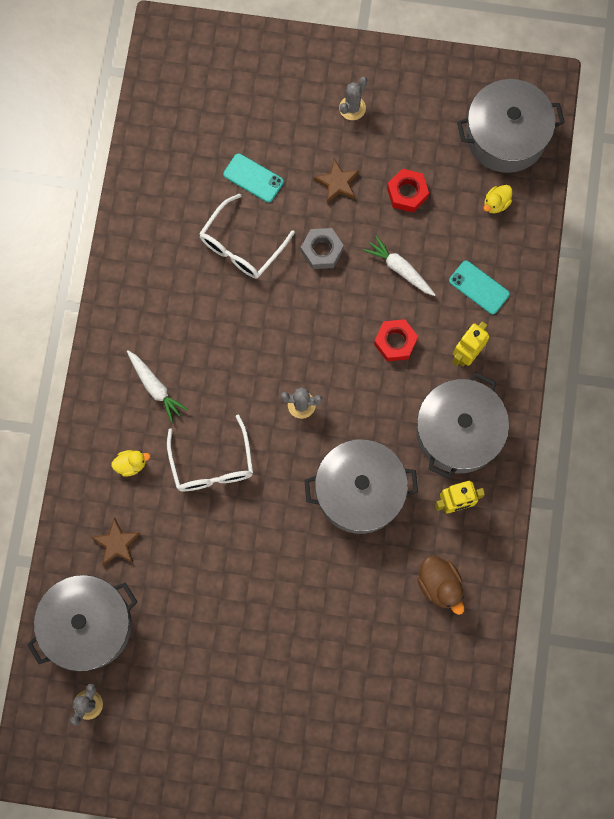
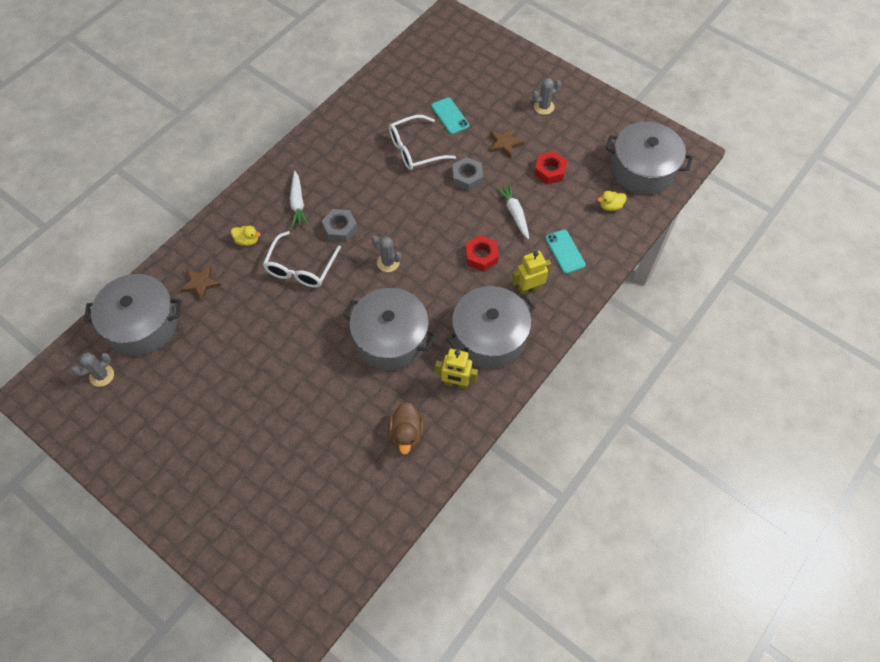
camera: 30 degrees right, 15 degrees down
none -> grey nut [322,209,358,242]

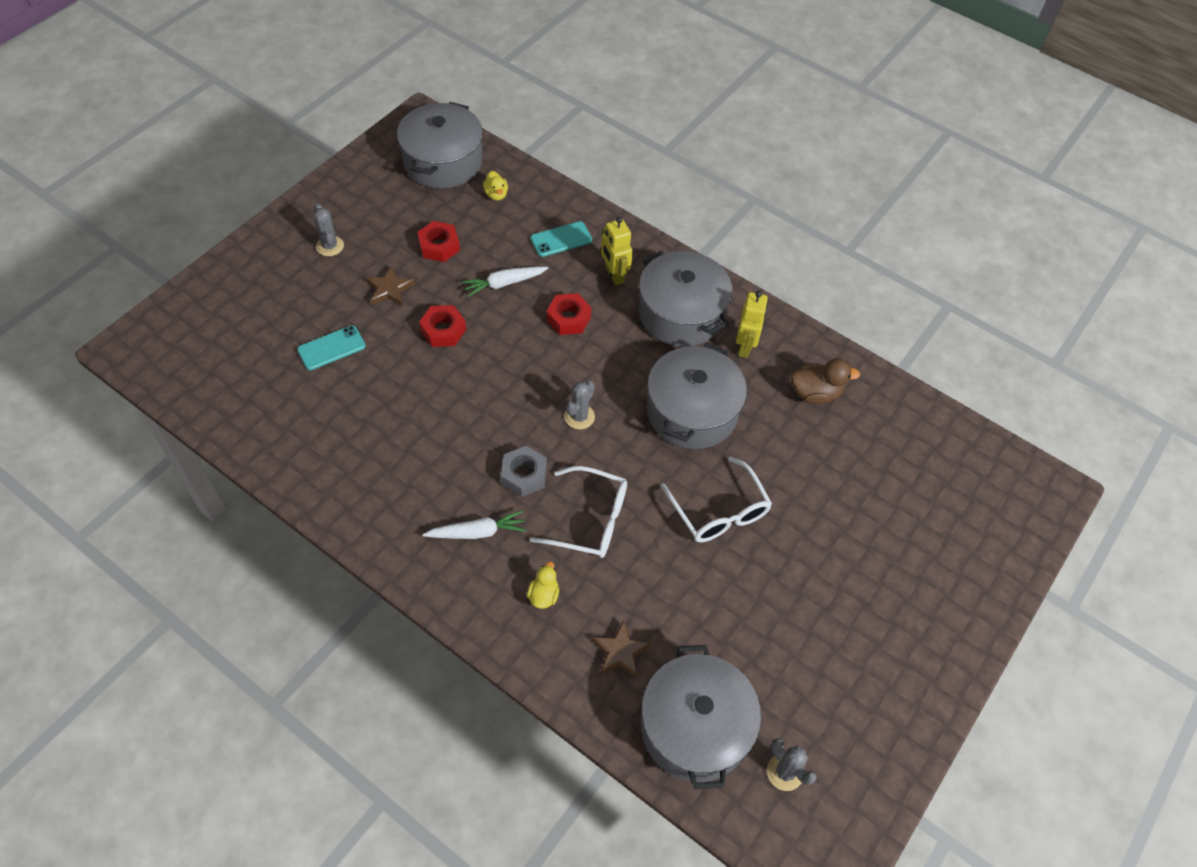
camera: 95 degrees left, 5 degrees down
white glasses [389,115,456,171] -> white glasses moved to [661,456,772,542]
grey nut [452,157,483,191] -> red nut [419,305,466,347]

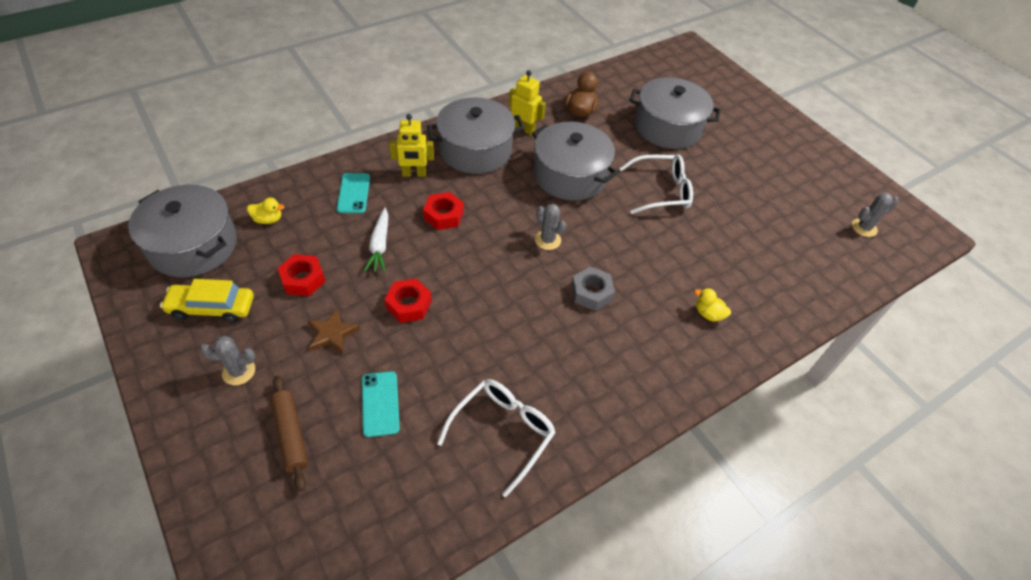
camera: 70 degrees left, 5 degrees down
white carrot [423,510,526,539] -> none
white glasses [529,466,627,558] -> white glasses moved to [437,379,556,497]
brown star [592,620,651,678] -> none
grey pot [641,645,761,789] -> grey pot moved to [630,77,721,149]
none -> yellow car [160,279,254,323]
none -> brown rolling pin [270,376,308,491]

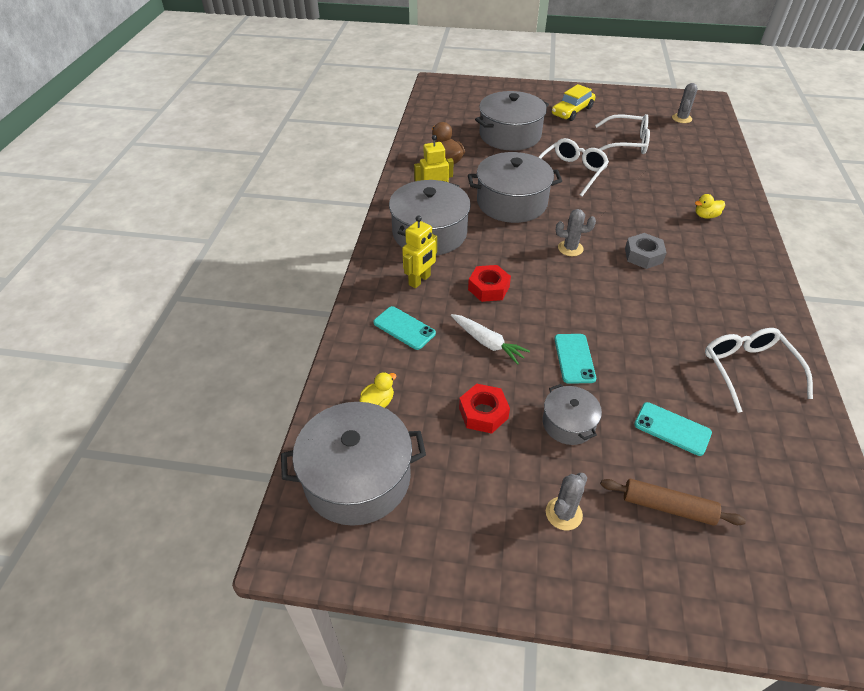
camera: 45 degrees left, 5 degrees down
yellow car [160,279,254,323] -> yellow car moved to [552,84,595,121]
brown star [307,308,360,354] -> grey pot [542,384,602,445]
red nut [384,279,432,323] -> turquoise phone [554,334,596,384]
none -> white glasses [595,114,650,154]

